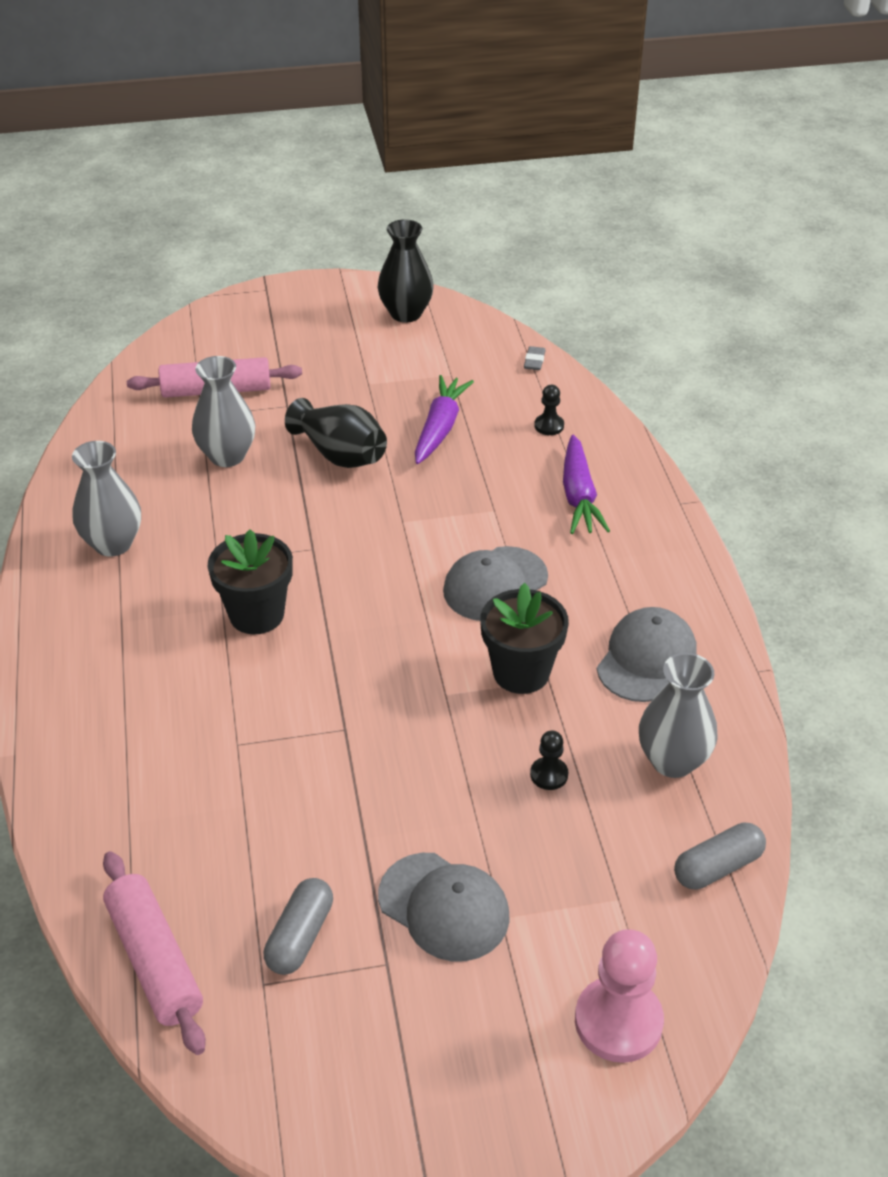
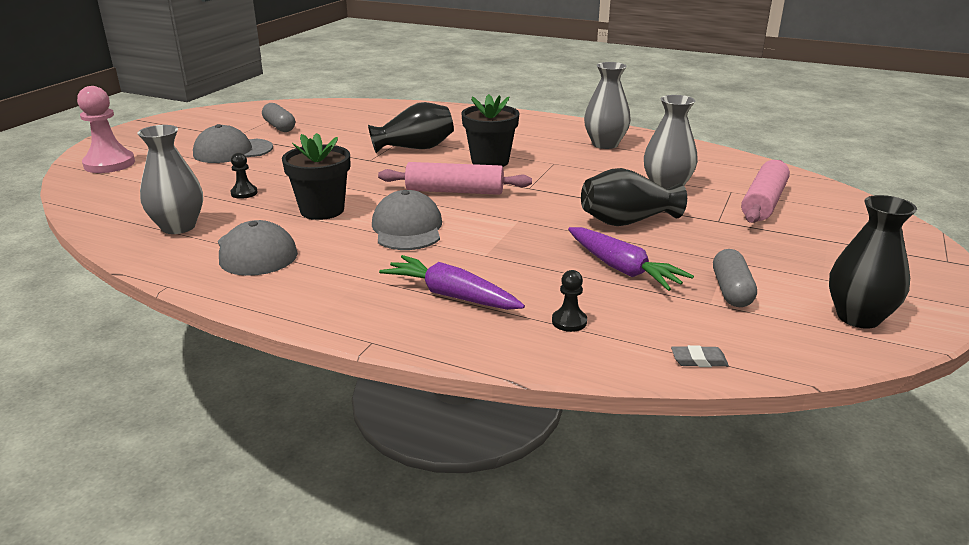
camera: 125 degrees right, 15 degrees down
pink rolling pin [103,851,206,1055] -> pink rolling pin moved to [378,162,532,195]
grey eraser [524,346,546,370] -> grey eraser turned 45 degrees counterclockwise [671,345,729,367]
grey capsule [674,822,766,890] -> grey capsule moved to [713,249,757,307]
none -> black vase [368,102,454,153]

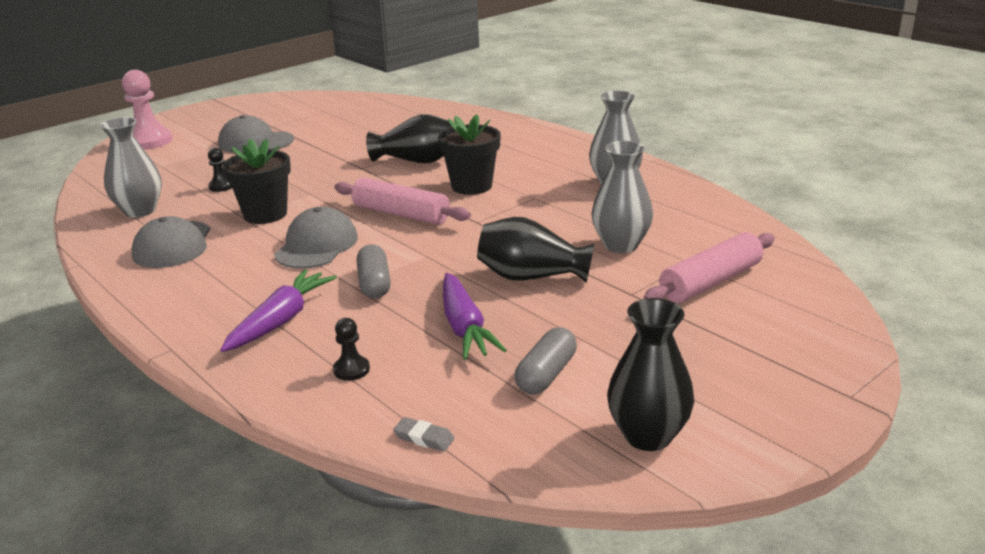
camera: 25 degrees right, 0 degrees up
grey capsule [262,103,295,132] -> grey capsule moved to [357,245,391,298]
purple carrot [379,255,525,310] -> purple carrot turned 60 degrees clockwise [220,269,337,352]

